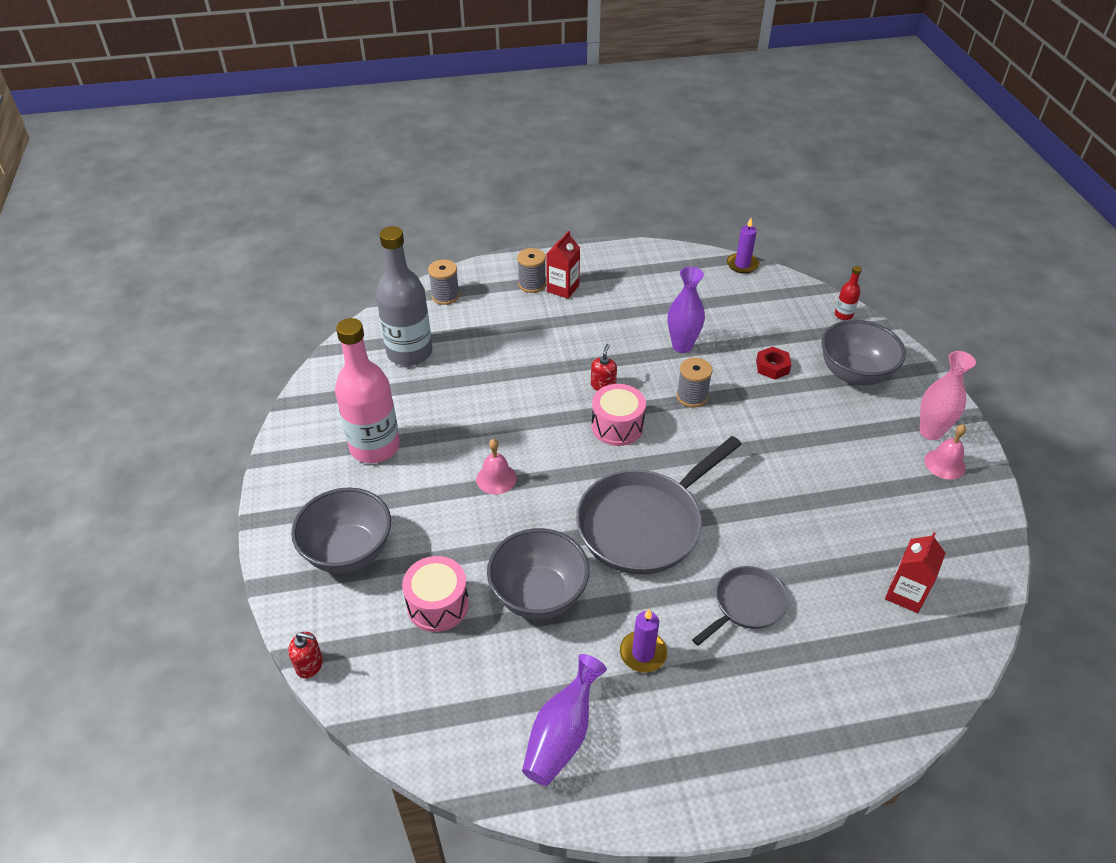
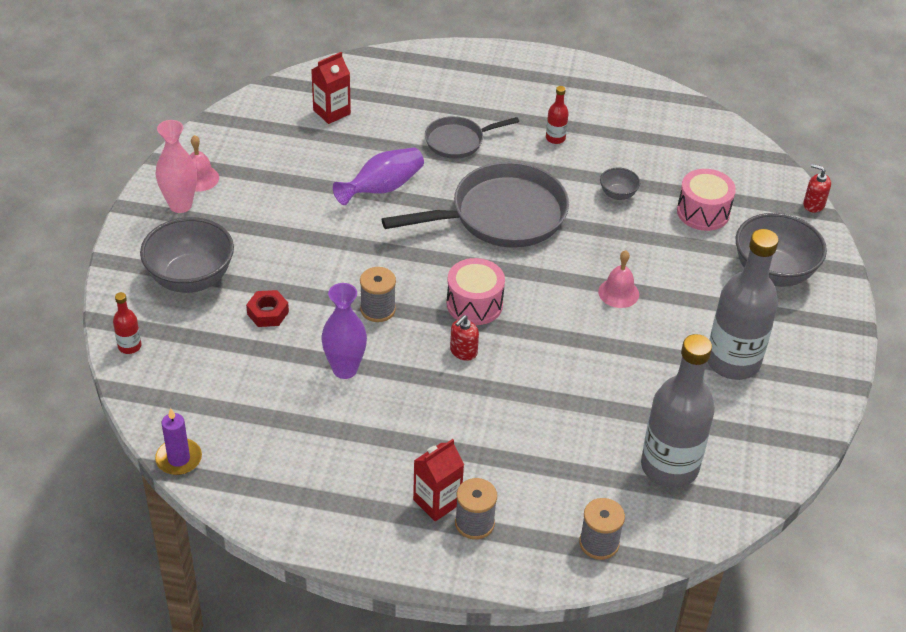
camera: 160 degrees left, 0 degrees up
pink bottle [335,318,400,463] -> grey bottle [707,229,779,380]
grey bowl [487,528,589,620] -> grey bowl [600,168,640,200], size x0.47
purple vase [522,654,607,786] -> purple vase moved to [333,148,424,205]
purple candle [620,609,667,673] -> red bottle [546,86,569,144]

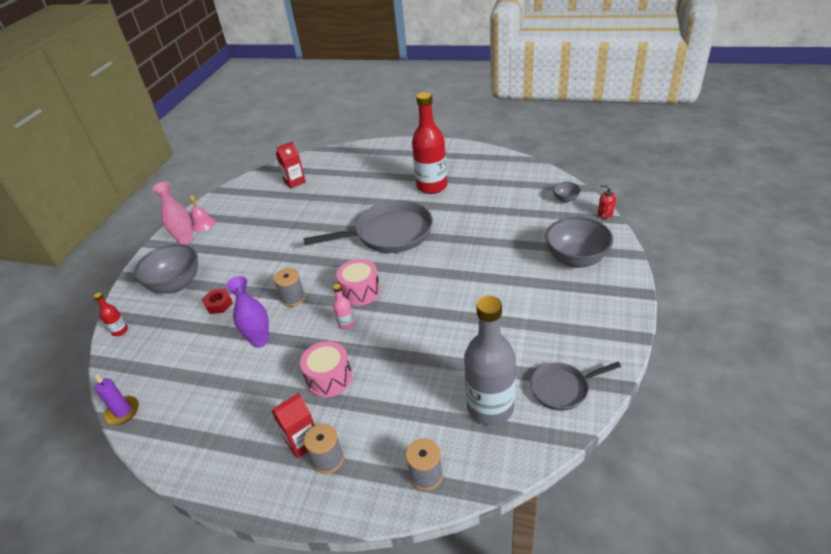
camera: 10 degrees right, 5 degrees down
purple vase [333,148,424,205] -> none
grey pan [425,116,519,159] -> grey pan moved to [530,362,621,411]
red soap dispenser [450,315,479,361] -> pink bottle [333,284,354,330]
red bottle [546,86,569,144] -> red bottle [412,92,447,194], size x2.38
pink bell [598,250,639,308] -> none
grey bowl [600,168,640,200] -> grey bowl moved to [553,182,581,203]
pink drum [677,169,736,231] -> pink drum moved to [300,341,352,397]
grey bottle [707,229,779,380] -> none

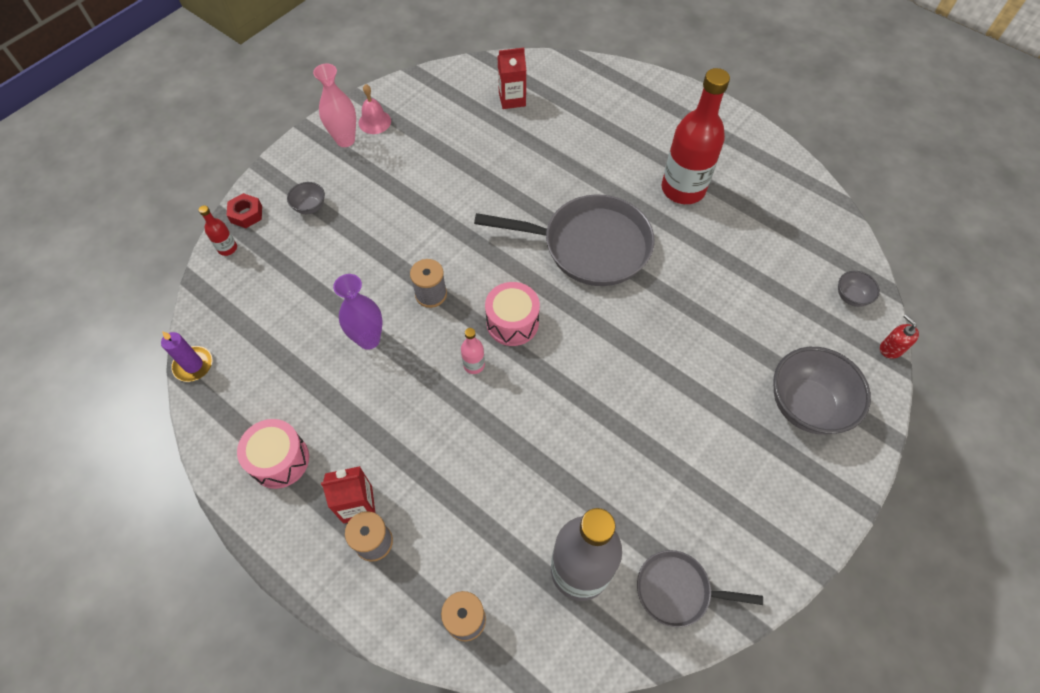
camera: 20 degrees right, 20 degrees up
grey bowl [134,244,198,293] -> grey bowl [287,182,325,214], size x0.47
red nut [202,289,233,314] -> red nut moved to [227,193,262,228]
pink drum [300,341,352,397] -> pink drum moved to [237,419,309,489]

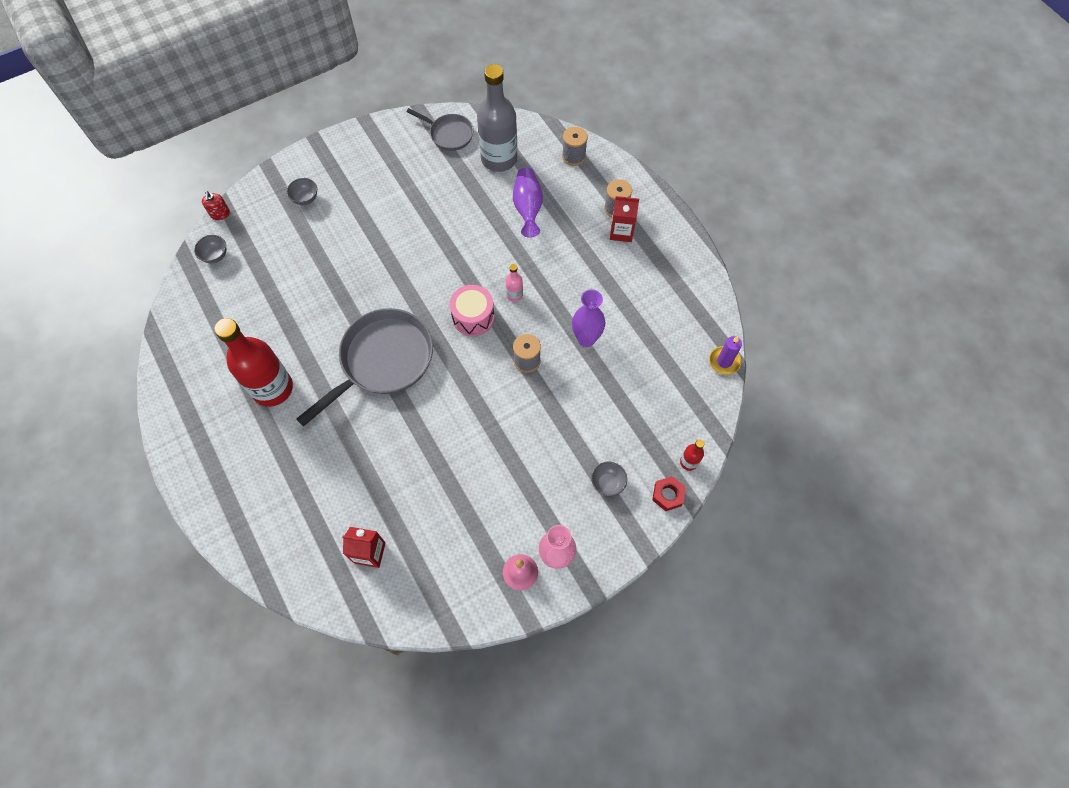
camera: 160 degrees left, 5 degrees up
pink drum [237,419,309,489] -> none
grey pan [474,194,655,286] -> grey pan turned 105 degrees clockwise [296,308,433,427]
grey bowl [773,347,871,435] -> grey bowl [287,178,317,205], size x0.47
none -> purple vase [513,167,543,238]

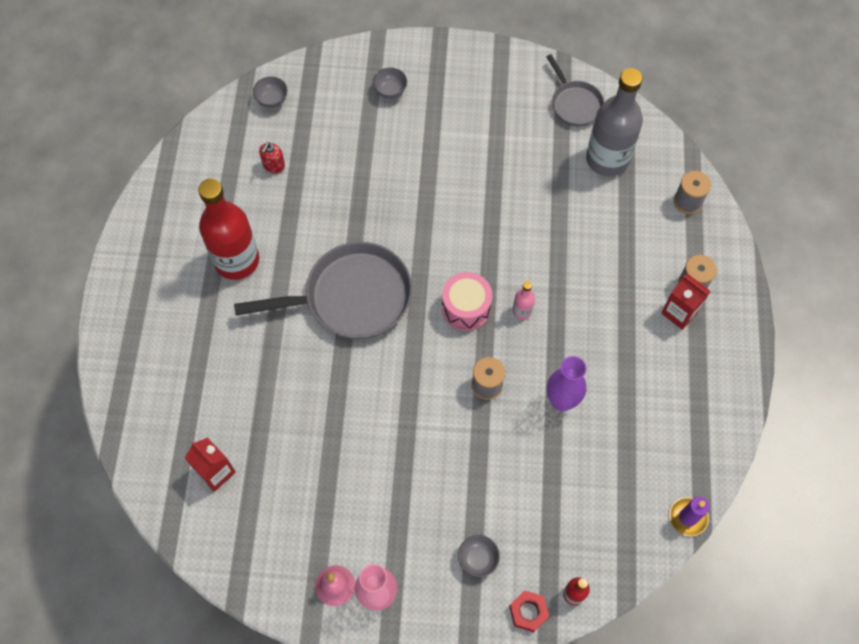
camera: 35 degrees right, 0 degrees up
red soap dispenser [202,191,230,220] -> red soap dispenser moved to [259,142,285,173]
purple vase [513,167,543,238] -> none

